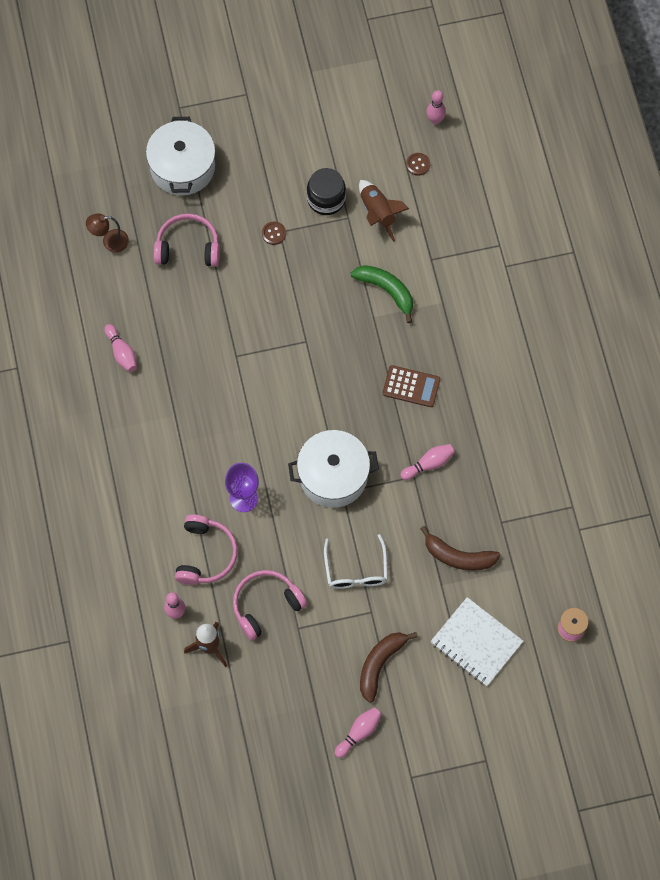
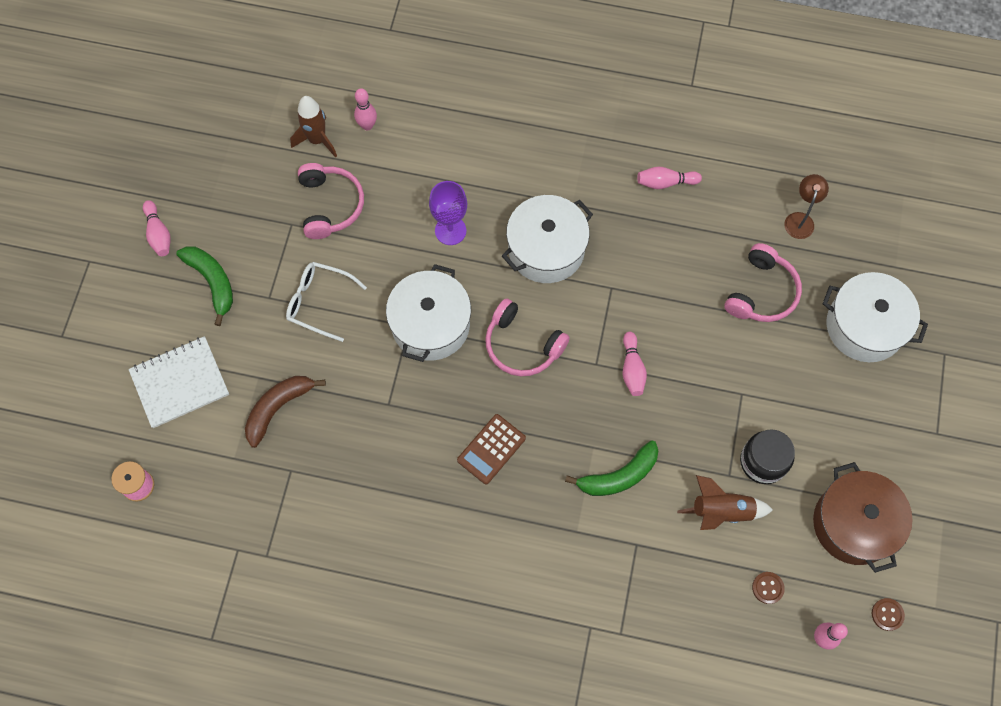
camera: 115 degrees right, 0 degrees up
pink headphones [175,514,238,585] -> pink headphones moved to [485,298,570,376]
brown button [262,222,286,245] -> brown button moved to [872,598,905,631]
brown banana [360,632,418,703] -> green banana [176,246,233,326]
pink bowling pin [400,444,455,480] -> pink bowling pin moved to [623,332,647,396]
none -> white pot [502,195,593,283]
none -> brown pot [813,462,913,573]

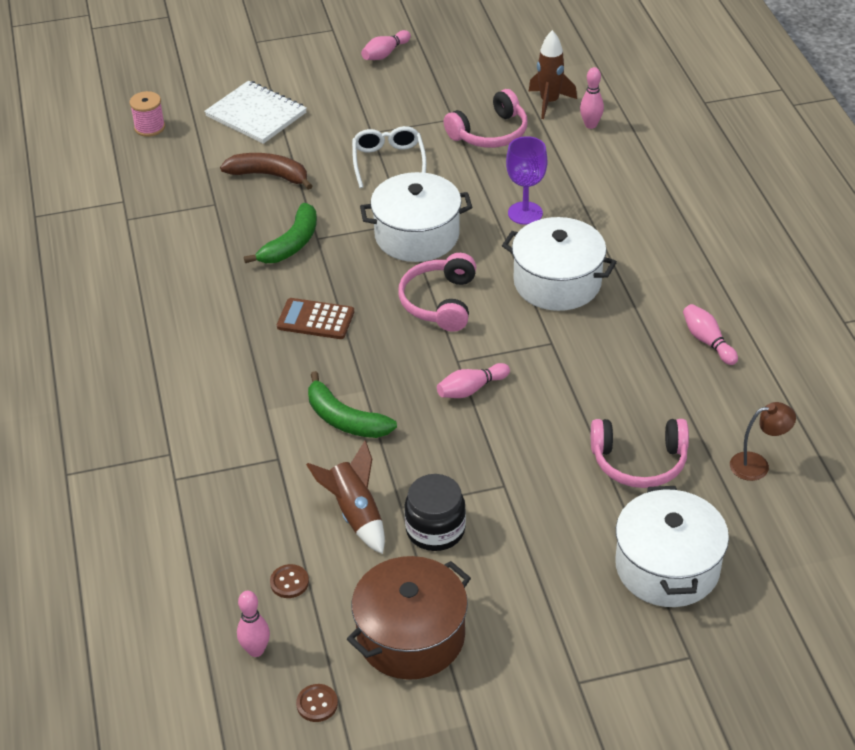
camera: 65 degrees right, 25 degrees down
green banana [176,246,233,326] -> green banana moved to [244,203,317,263]

